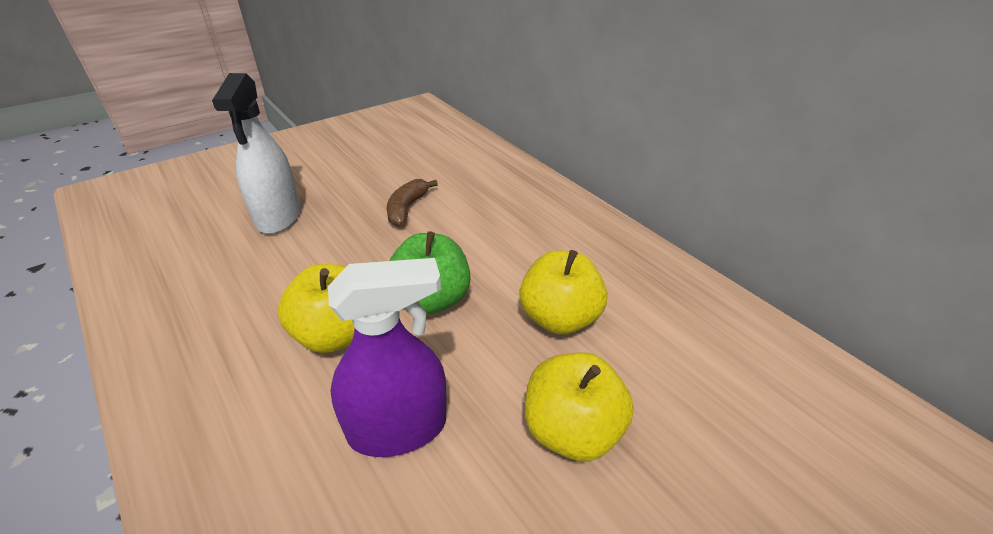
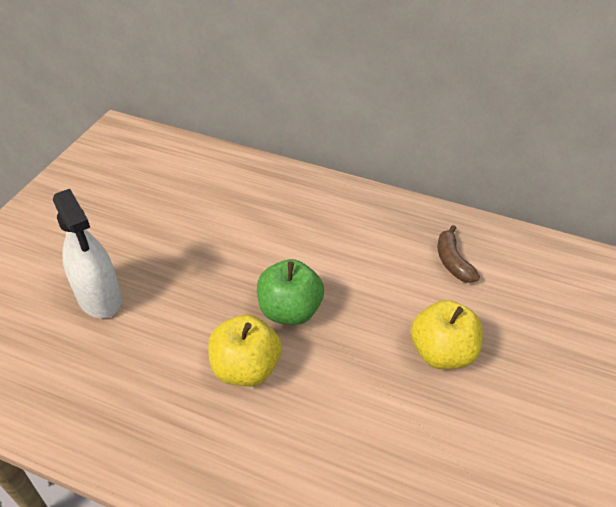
camera: 30 degrees left, 5 degrees up
purple spray bottle [328,258,446,457] -> none
brown banana [387,179,438,226] -> brown banana moved to [437,225,480,283]
yellow apple [520,250,607,334] -> none

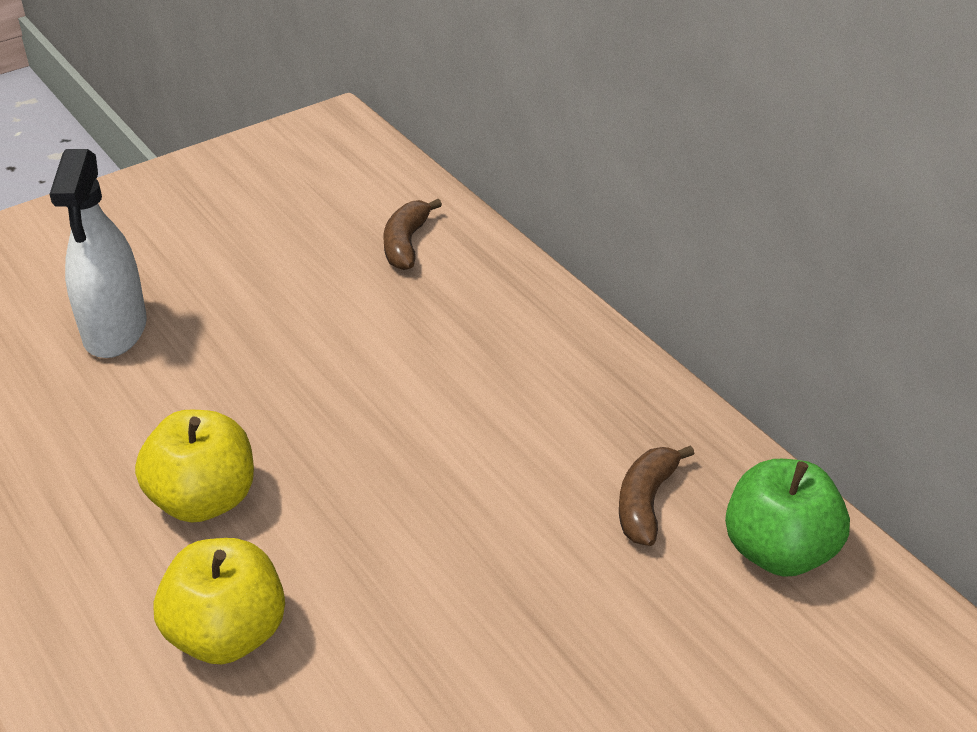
camera: 35 degrees right, 5 degrees down
green apple [257,259,324,325] -> green apple moved to [725,459,850,577]
yellow apple [411,300,483,369] -> yellow apple moved to [153,538,285,664]
none -> brown banana [384,199,442,270]

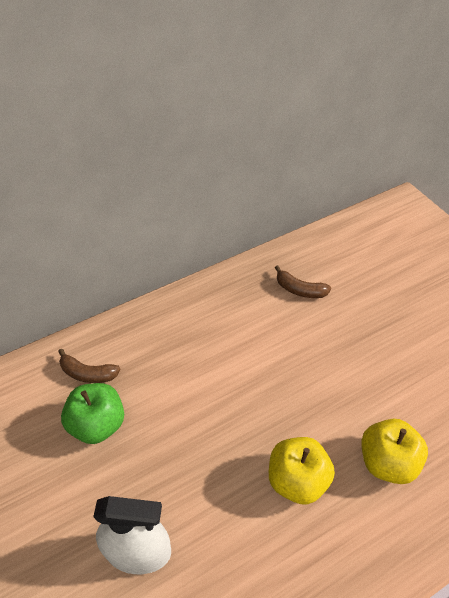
camera: 85 degrees left, 10 degrees up
green apple [725,459,850,577] -> green apple moved to [61,383,124,444]

